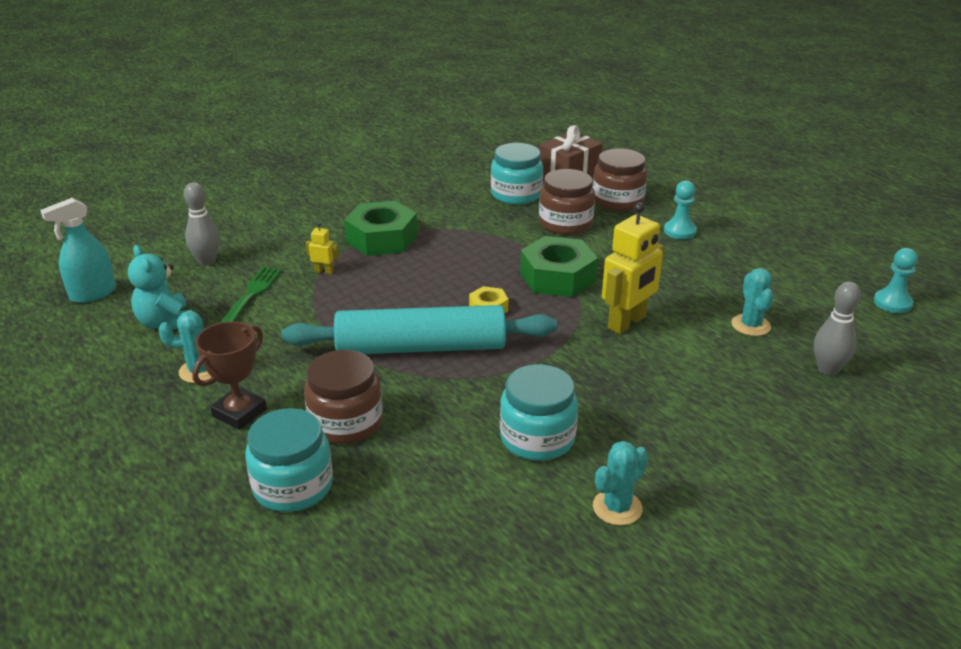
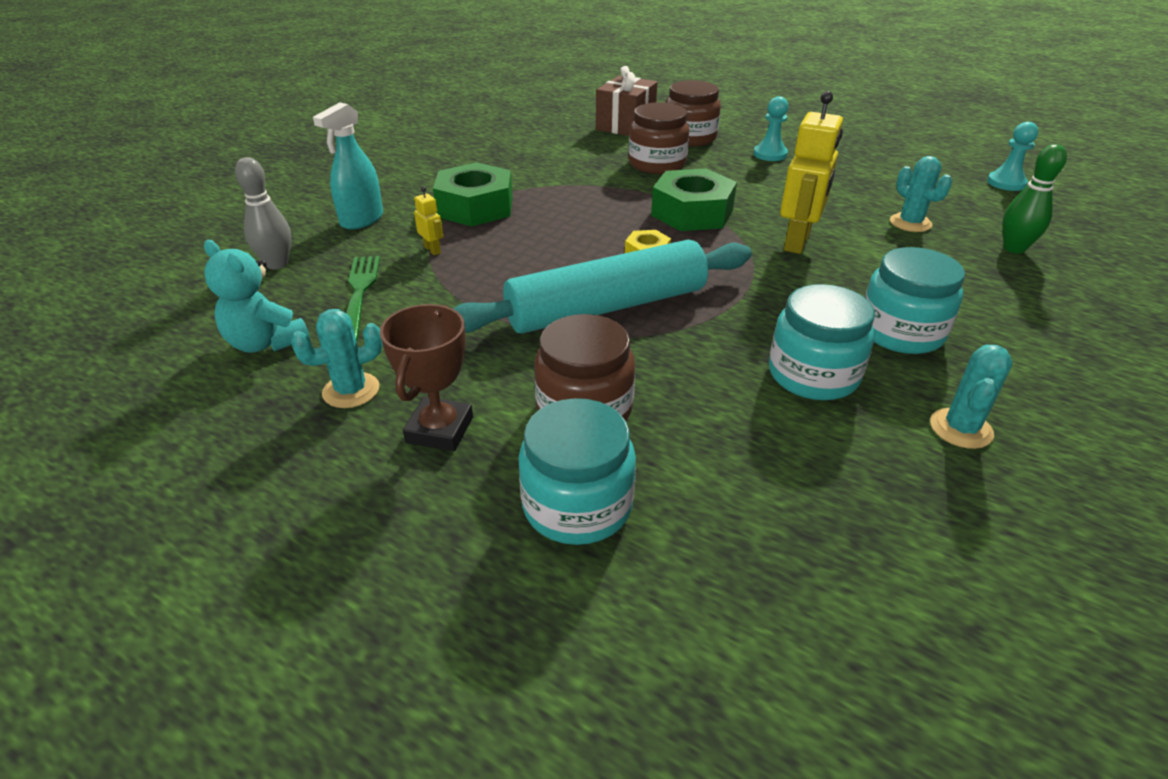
camera: 20 degrees left, 5 degrees up
turquoise spray bottle [40,198,116,303] -> turquoise spray bottle moved to [313,102,383,229]
yellow robot [306,222,339,274] -> yellow robot turned 60 degrees clockwise [414,186,443,255]
turquoise jar [491,143,543,205] -> turquoise jar moved to [865,247,965,354]
grey bowling pin [814,282,861,376] -> green bowling pin [1002,144,1067,254]

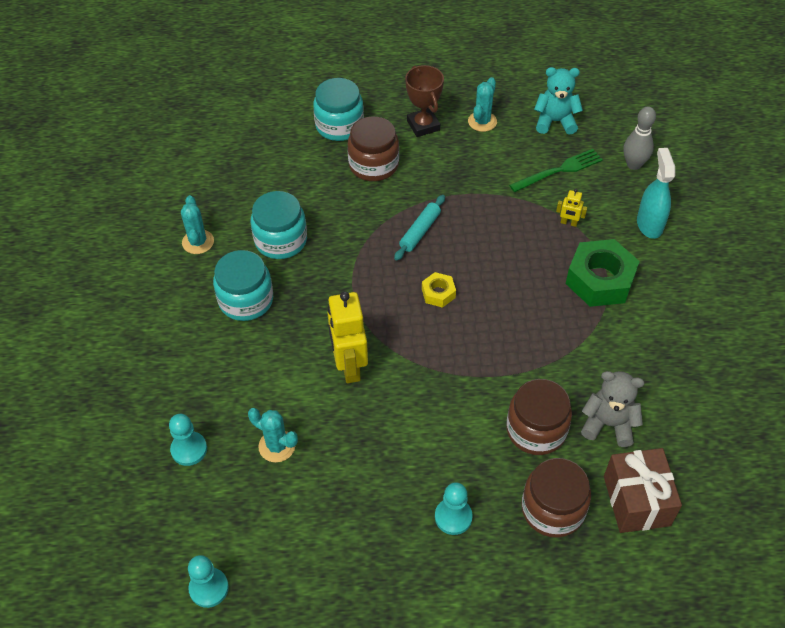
camera: 145 degrees right, 15 degrees up
green fork [346,256,380,341] -> green fork turned 75 degrees counterclockwise [509,149,603,192]
turquoise rolling pin [453,240,752,334] -> turquoise rolling pin [394,195,445,261], size x0.44
green nut [651,168,737,231] -> none
green bowling pin [1002,144,1067,254] -> turquoise pawn [169,414,207,466]
none -> grey teddy bear [581,371,644,447]

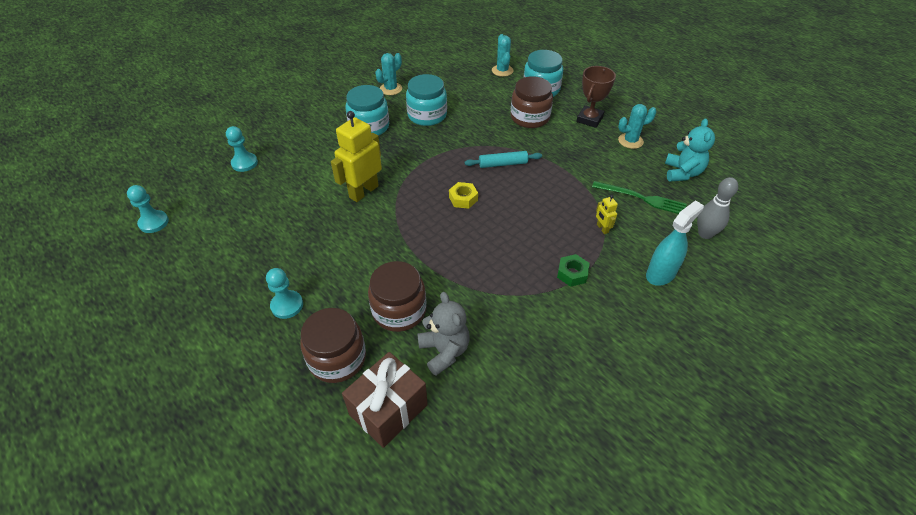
camera: 50 degrees right, 5 degrees down
turquoise cactus [248,408,298,462] -> turquoise cactus moved to [492,34,513,77]
turquoise teddy bear [534,67,583,135] -> turquoise teddy bear turned 45 degrees clockwise [665,119,715,182]
green nut [566,239,640,307] -> green nut [557,254,590,287], size x0.50

